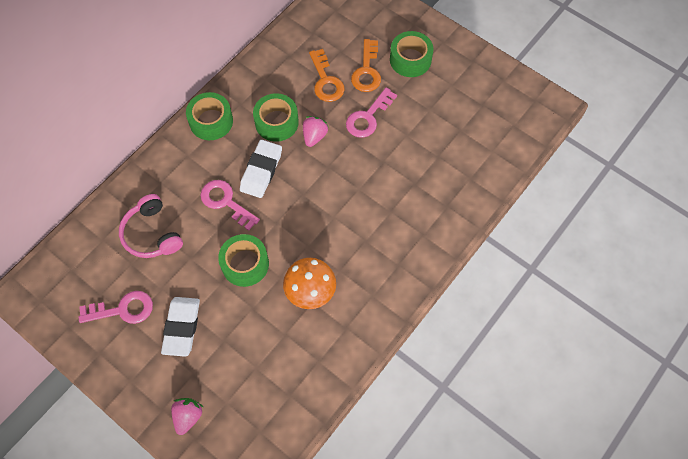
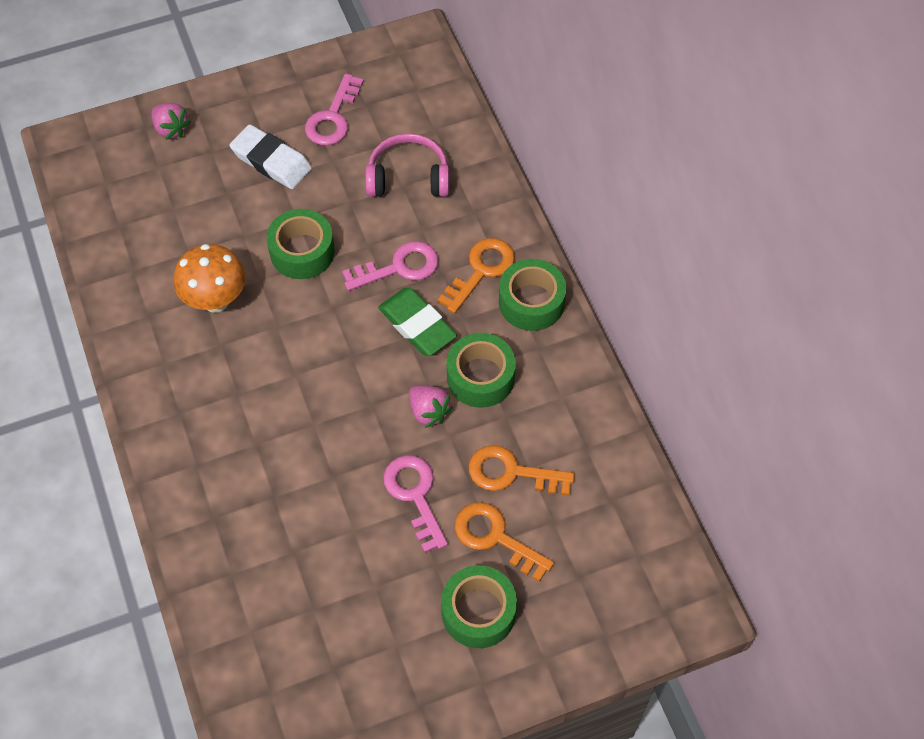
camera: 120 degrees right, 5 degrees down
white eraser [240,140,282,198] -> green eraser [378,288,457,356]
none -> orange key [438,238,515,314]

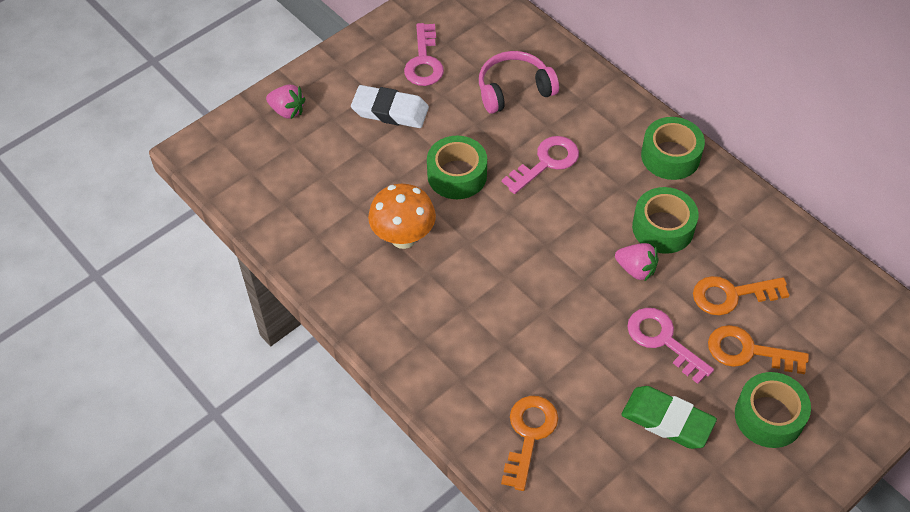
camera: 20 degrees left, 5 degrees down
green eraser [378,288,457,356] -> green eraser moved to [621,386,717,449]
orange key [438,238,515,314] -> orange key moved to [501,396,558,491]

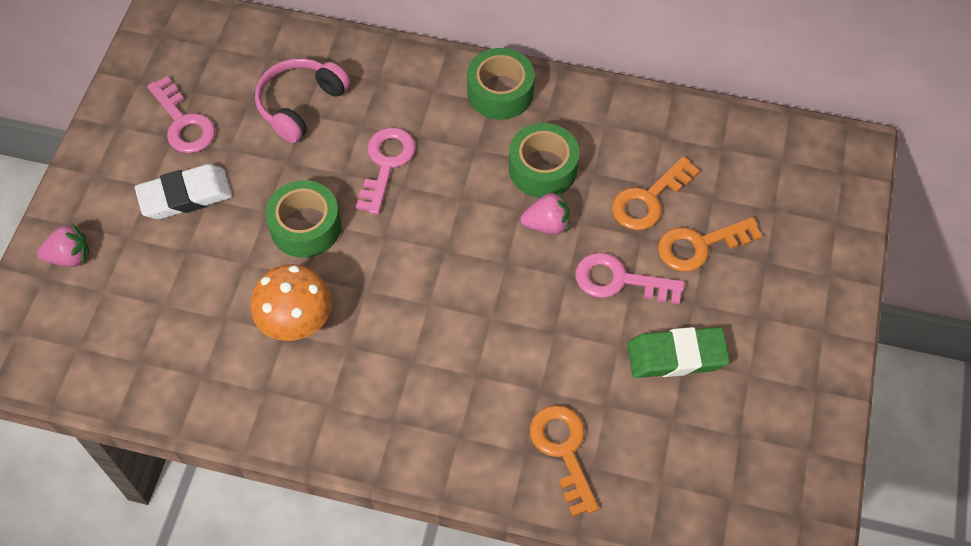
camera: 35 degrees left, 5 degrees up
green tape [735,372,811,448] -> none

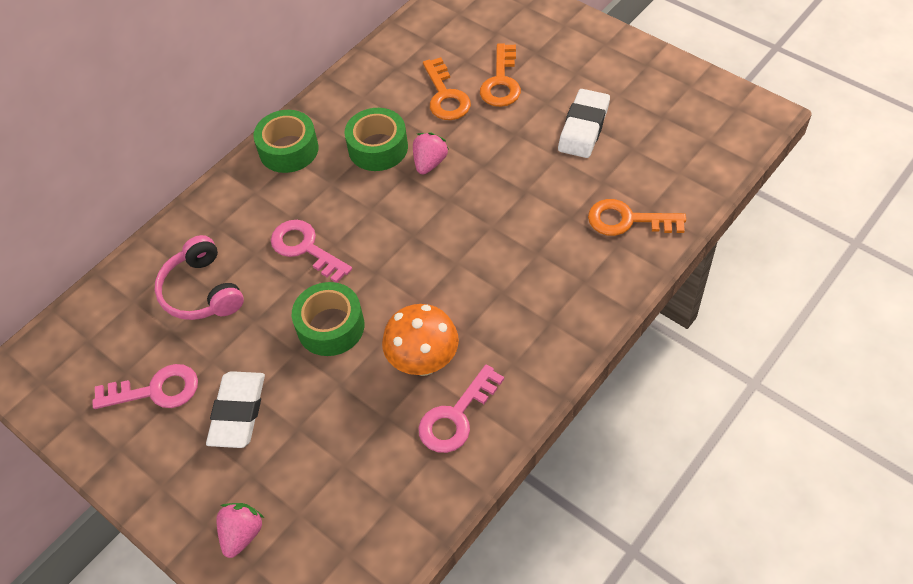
camera: 60 degrees left, 5 degrees down
pink key [575,252,685,304] -> pink key moved to [418,364,504,453]
green eraser [627,327,730,378] -> white eraser [558,89,610,158]

